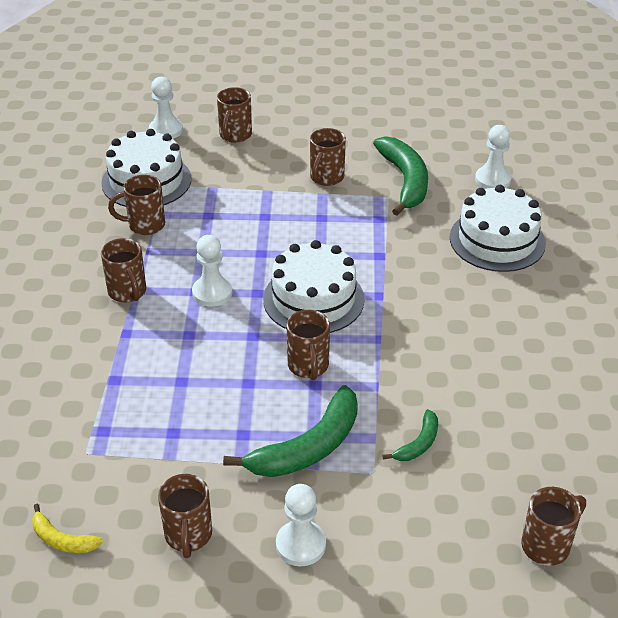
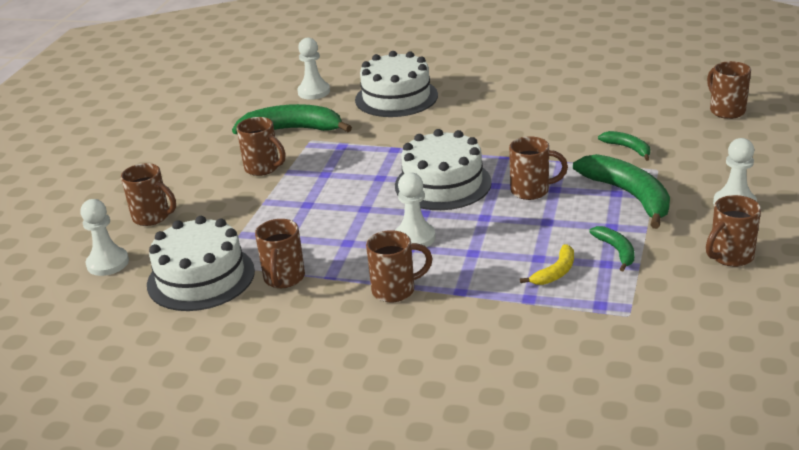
camera: 75 degrees left, 10 degrees down
yellow banana [32,504,103,553] -> yellow banana moved to [520,244,574,285]
brown mug [158,474,212,558] -> brown mug turned 135 degrees clockwise [706,195,761,267]
none -> green banana [589,226,634,271]

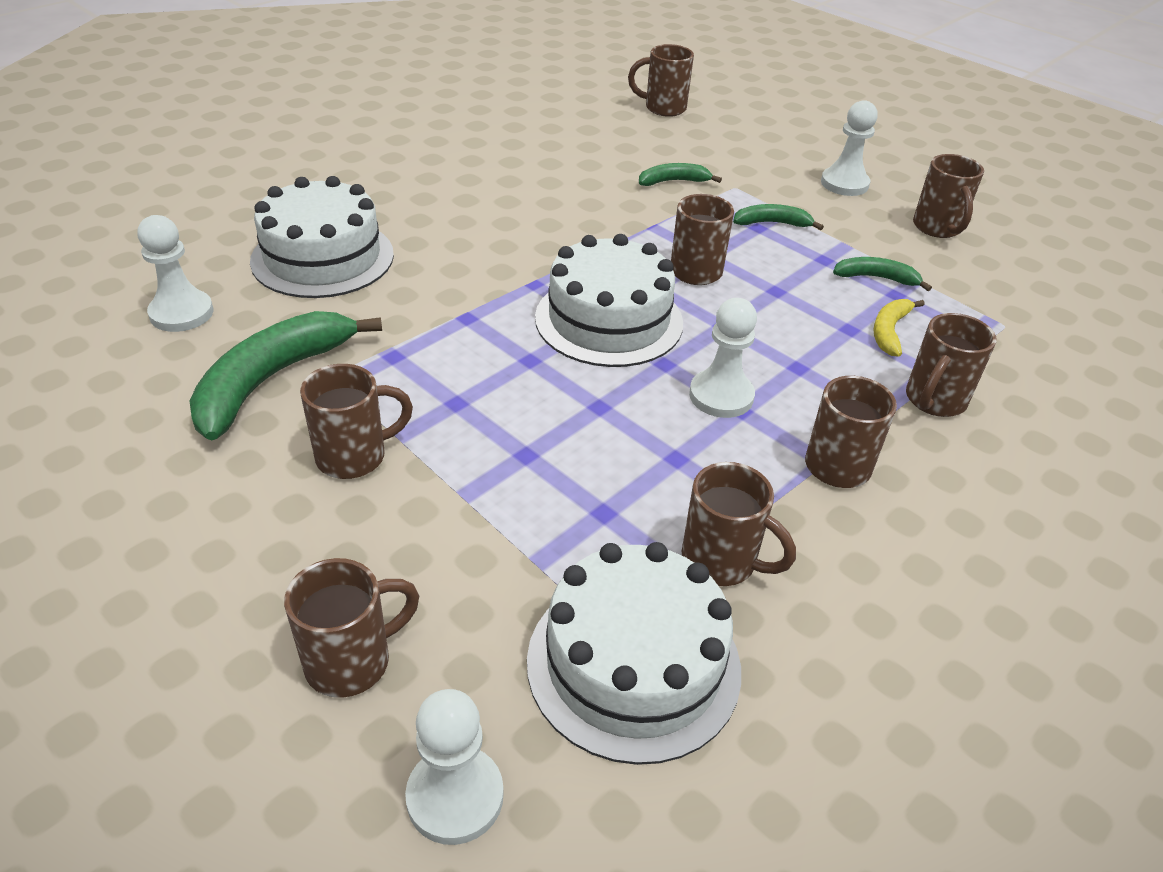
camera: 65 degrees left, 10 degrees up
yellow banana [520,244,574,285] -> yellow banana turned 135 degrees counterclockwise [873,299,925,357]
green banana [573,154,670,229] -> green banana [733,204,824,230], size x0.51
none -> brown mug [906,313,996,417]

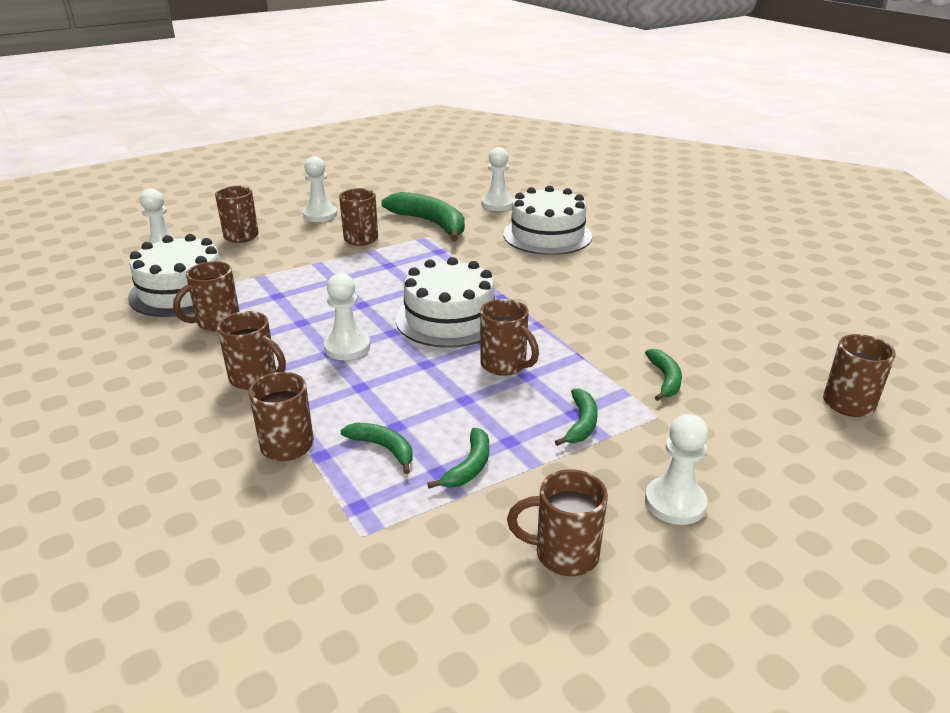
camera: 105 degrees right, 10 degrees down
yellow banana [873,299,925,357] -> green banana [341,422,413,474]
none -> white pawn [303,156,337,222]

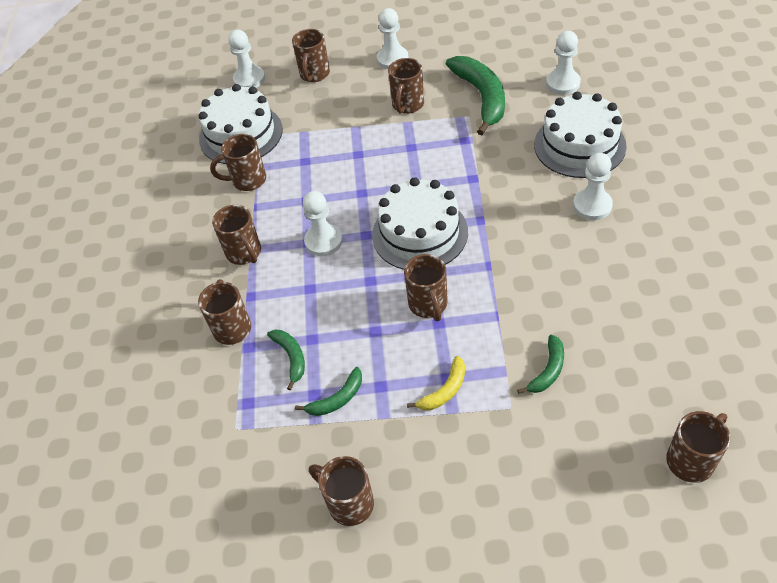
camera: 35 degrees right, 20 degrees up
green banana [555,388,598,446] -> yellow banana [407,356,465,410]
white pawn [645,414,709,525] -> white pawn moved to [573,153,613,220]

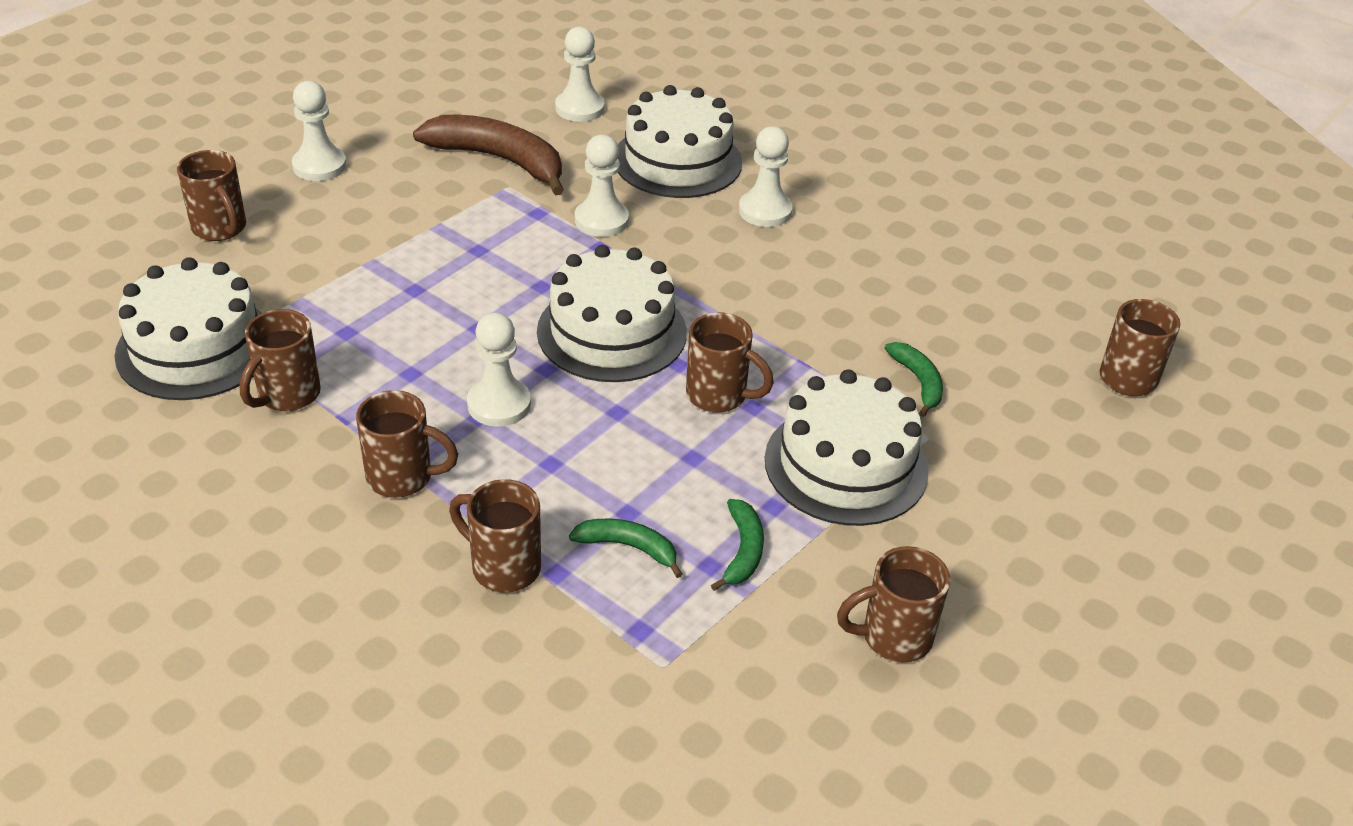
camera: 55 degrees left, 10 degrees down
white pawn [228,30,265,88] -> white pawn moved to [575,135,629,237]
brown mug [388,58,424,114] -> none
yellow banana [407,356,465,410] -> white cake [765,369,929,526]
green banana [446,56,505,135] -> brown banana [413,115,564,195]

